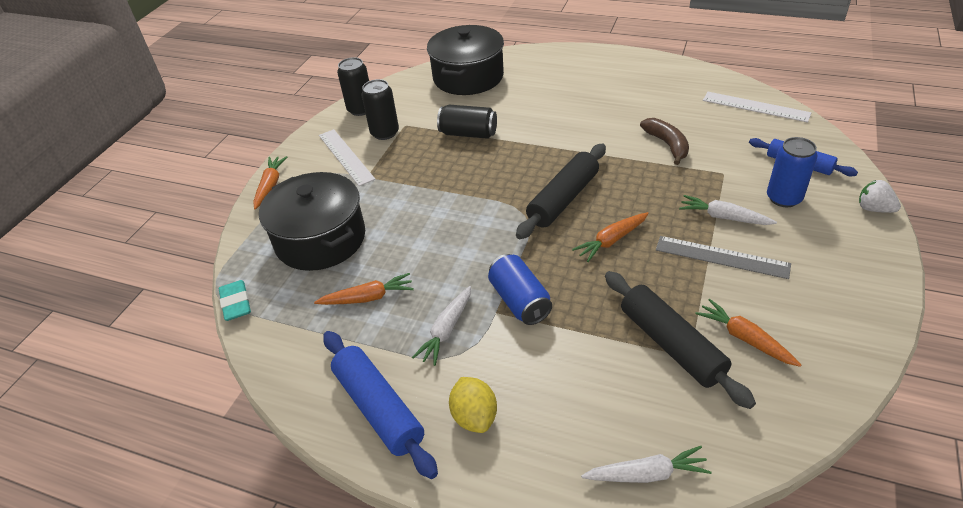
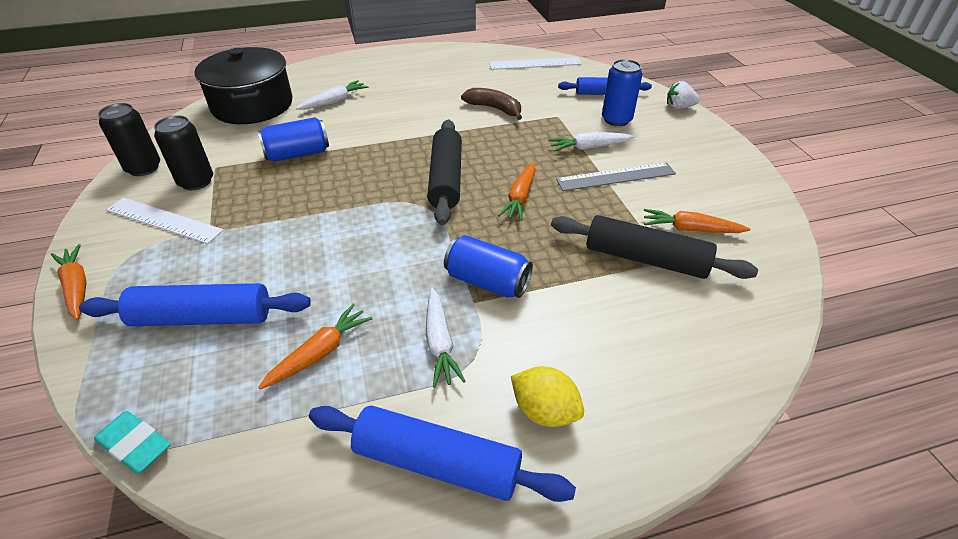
camera: 40 degrees left, 0 degrees up
black pot [259,172,365,271] -> blue rolling pin [79,283,311,326]
black can [437,105,497,139] -> blue can [258,117,329,162]
white carrot [581,446,712,483] -> white carrot moved to [296,80,368,110]

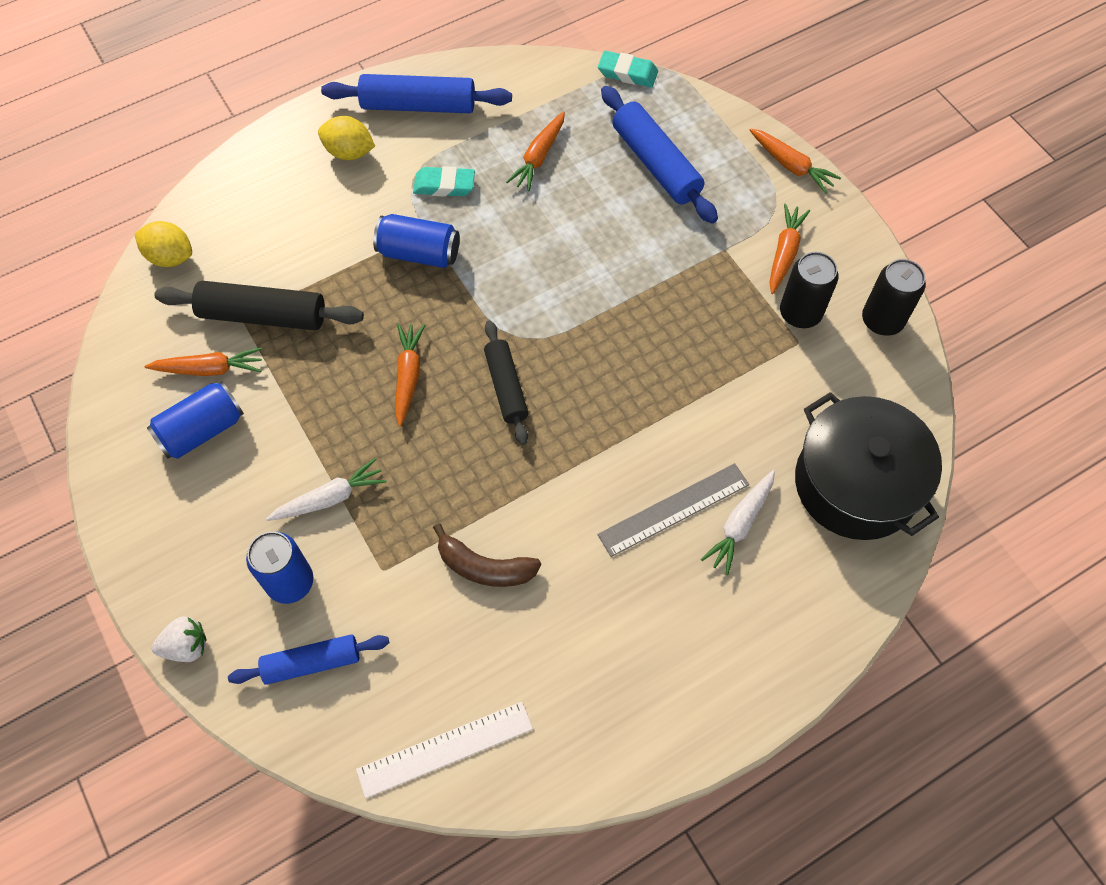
camera: 165 degrees right, 20 degrees up
blue rolling pin [79,283,311,326] -> blue rolling pin turned 75 degrees clockwise [601,86,718,223]
white ruler [106,197,223,244] -> orange carrot [769,203,810,294]
blue can [258,117,329,162] -> blue can moved to [147,381,244,459]
white carrot [426,288,466,388] -> turquoise eraser [413,166,475,197]
black rolling pin [427,119,462,225] -> black rolling pin [484,320,528,445], size x0.66
grey ruler [556,162,676,191] -> grey ruler moved to [597,463,749,557]
none -> yellow lemon [135,221,192,267]

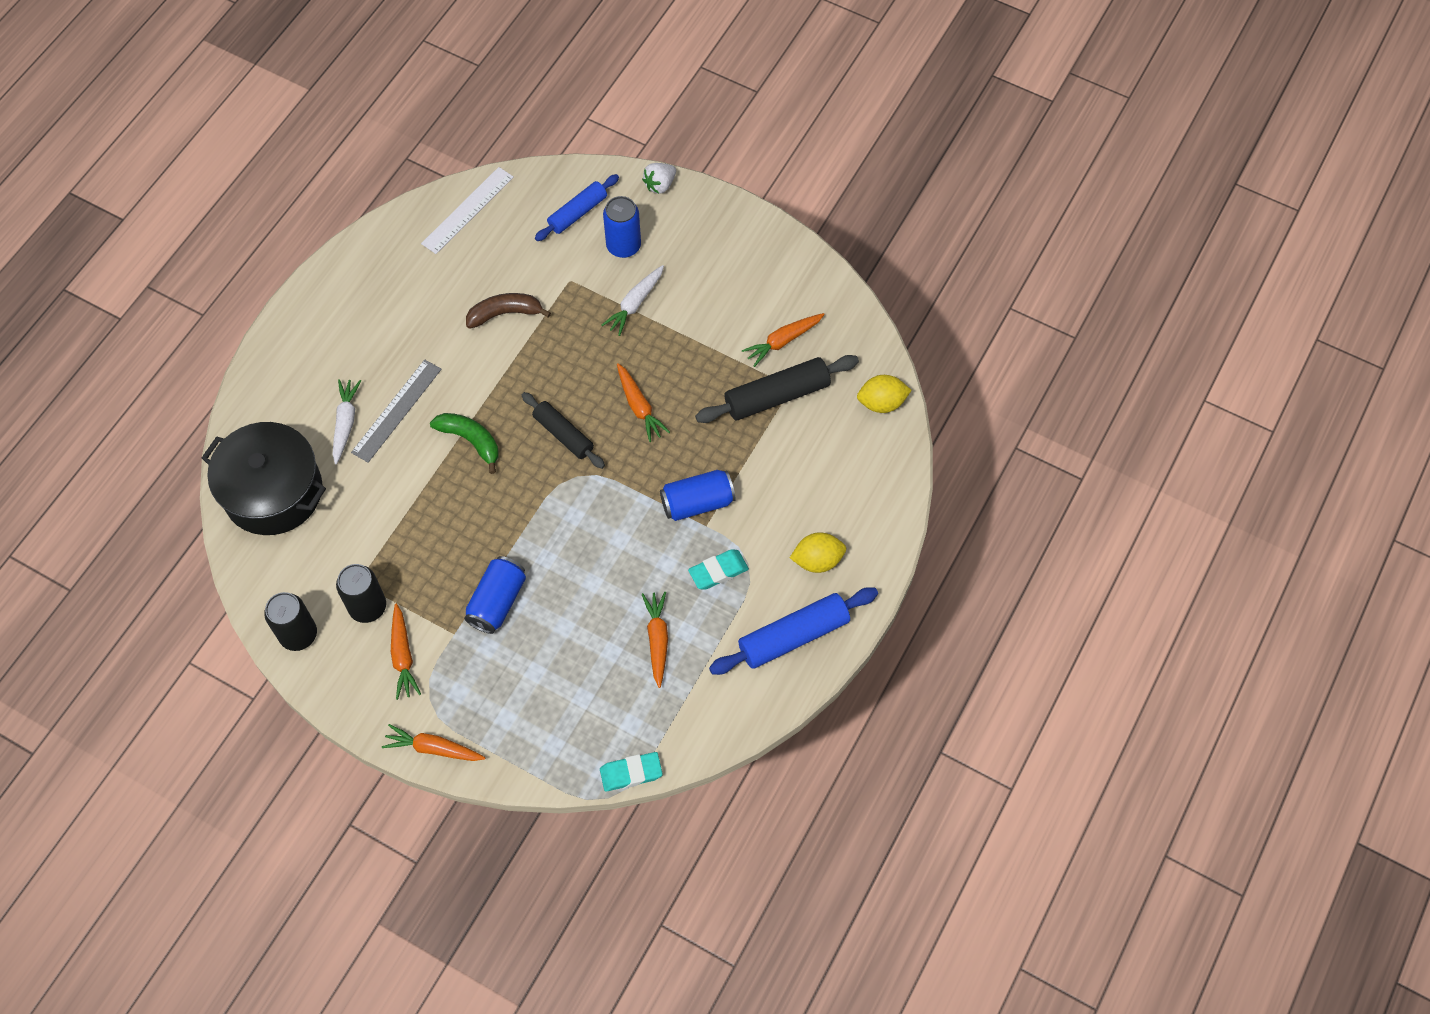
camera: 150 degrees right, 0 degrees up
blue can [147,381,244,459] -> blue can moved to [464,556,526,634]
blue rolling pin [601,86,718,223] -> none
none -> green banana [430,413,499,474]

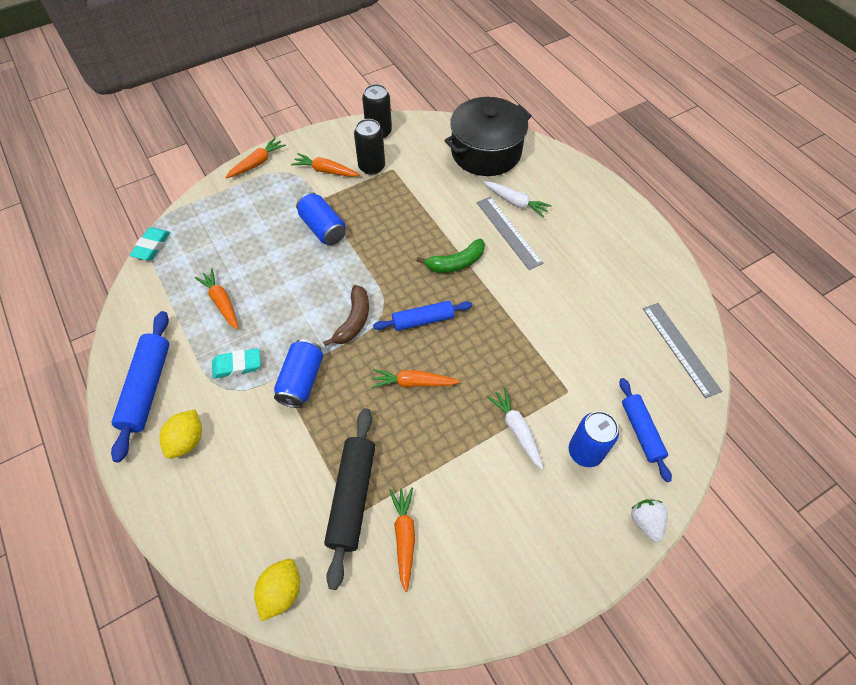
camera: 120 degrees right, 5 degrees down
white ruler [421,167,514,254] -> grey ruler [643,303,722,398]
brown banana [466,293,551,329] -> brown banana moved to [323,285,369,346]
black rolling pin [522,392,605,469] -> blue rolling pin [373,301,472,331]
orange carrot [642,592,668,688] -> orange carrot turned 150 degrees counterclockwise [194,269,238,330]
turquoise eraser [688,549,749,590] -> turquoise eraser turned 75 degrees clockwise [212,348,261,379]

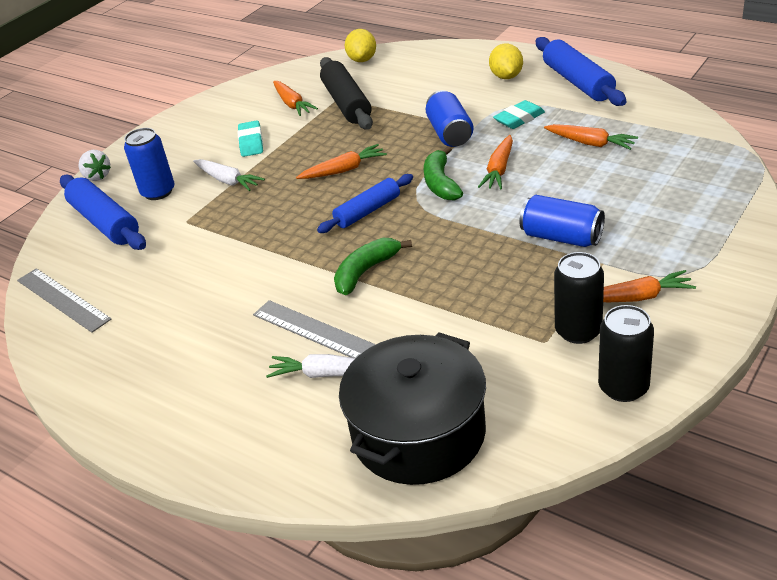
camera: 160 degrees right, 20 degrees down
turquoise eraser [130,227,170,260] -> turquoise eraser moved to [237,121,263,157]
orange carrot [225,137,286,178] -> orange carrot moved to [478,135,513,189]
brown banana [323,285,369,346] -> green banana [424,146,463,200]
blue rolling pin [619,378,672,482] -> blue rolling pin [60,174,146,250], size x1.51

